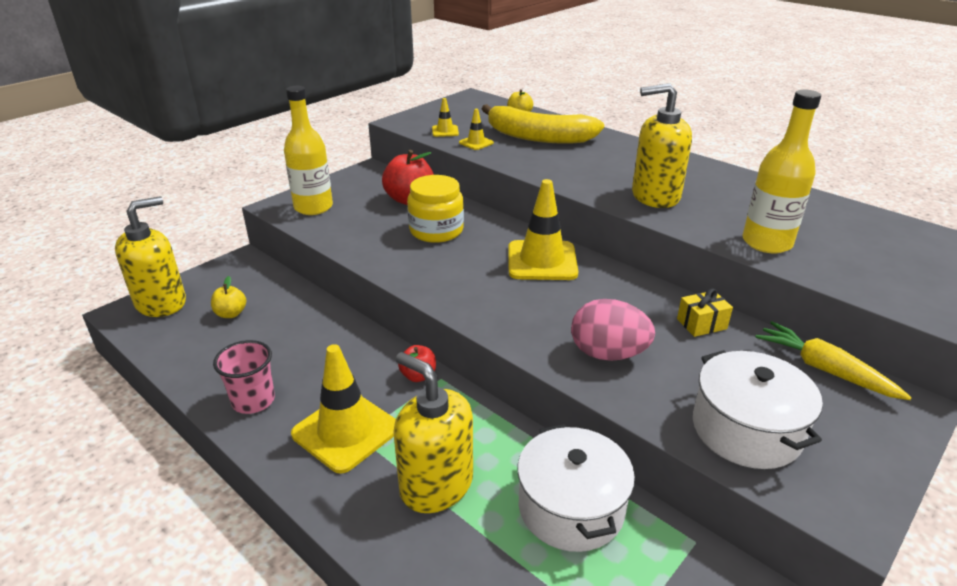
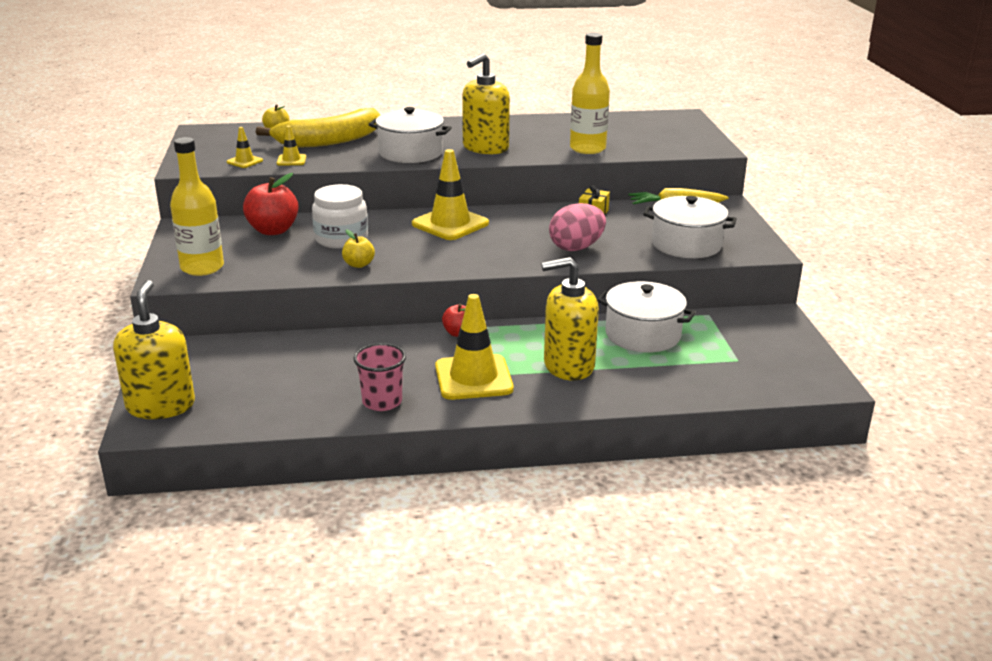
camera: 50 degrees left, 5 degrees down
yellow apple [211,276,246,318] -> yellow apple moved to [342,230,375,268]
yellow jar [407,175,464,243] -> white jar [312,184,368,249]
none -> white pot [369,107,452,163]

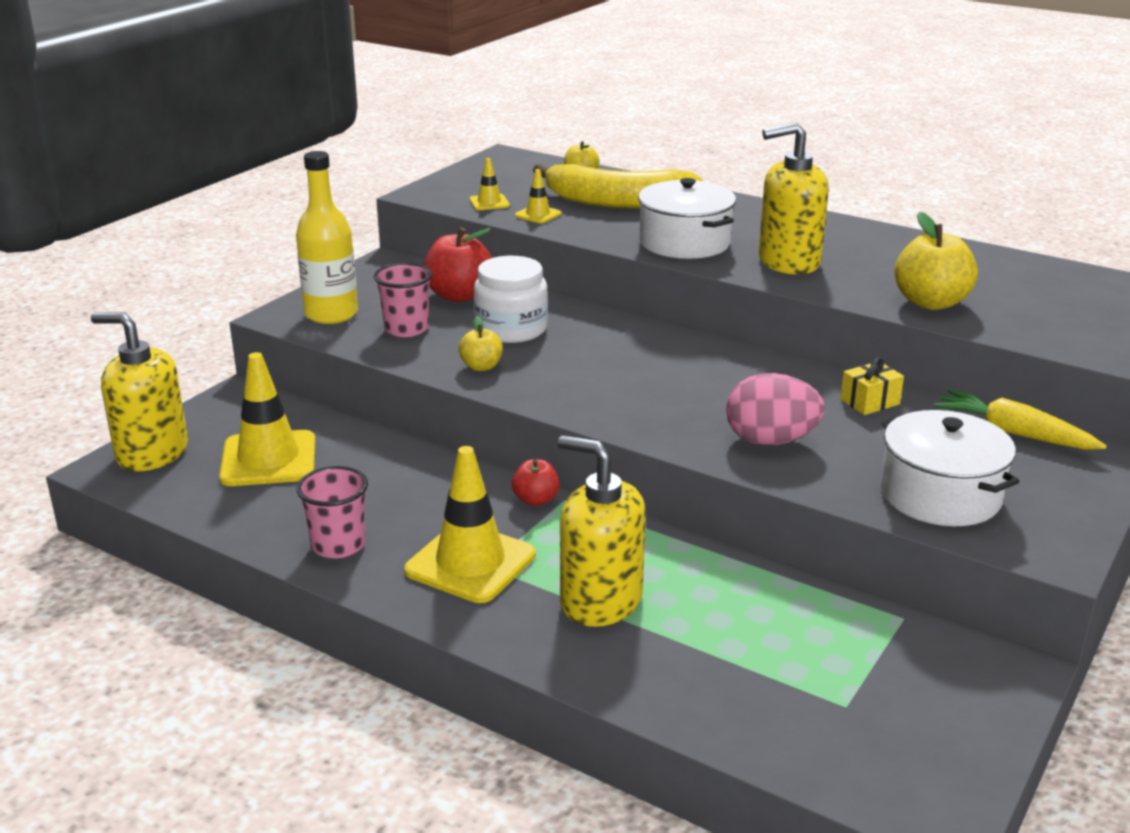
camera: 40 degrees right, 0 degrees up
yellow soap dispenser [113,280,195,419] -> yellow soap dispenser turned 105 degrees counterclockwise [91,312,188,471]
yellow traffic cone [412,149,489,240] -> yellow traffic cone moved to [219,352,315,486]
yellow bottle [570,33,610,154] -> yellow apple [894,212,978,310]
white pot [597,281,696,352] -> none
none -> pink cup [374,263,432,337]

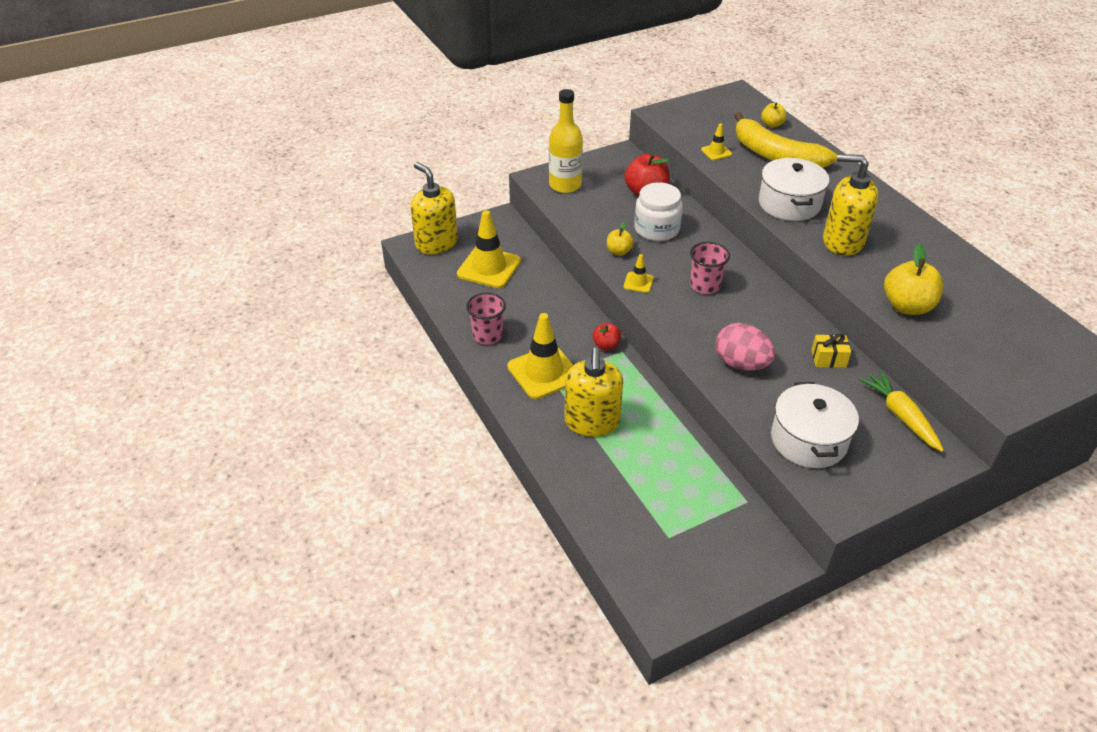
camera: 30 degrees right, 15 degrees up
pink cup [374,263,432,337] -> pink cup moved to [690,242,730,294]
yellow traffic cone [469,158,510,210] -> yellow traffic cone moved to [623,254,654,293]
yellow soap dispenser [558,435,646,627] -> yellow soap dispenser turned 150 degrees counterclockwise [564,348,623,437]

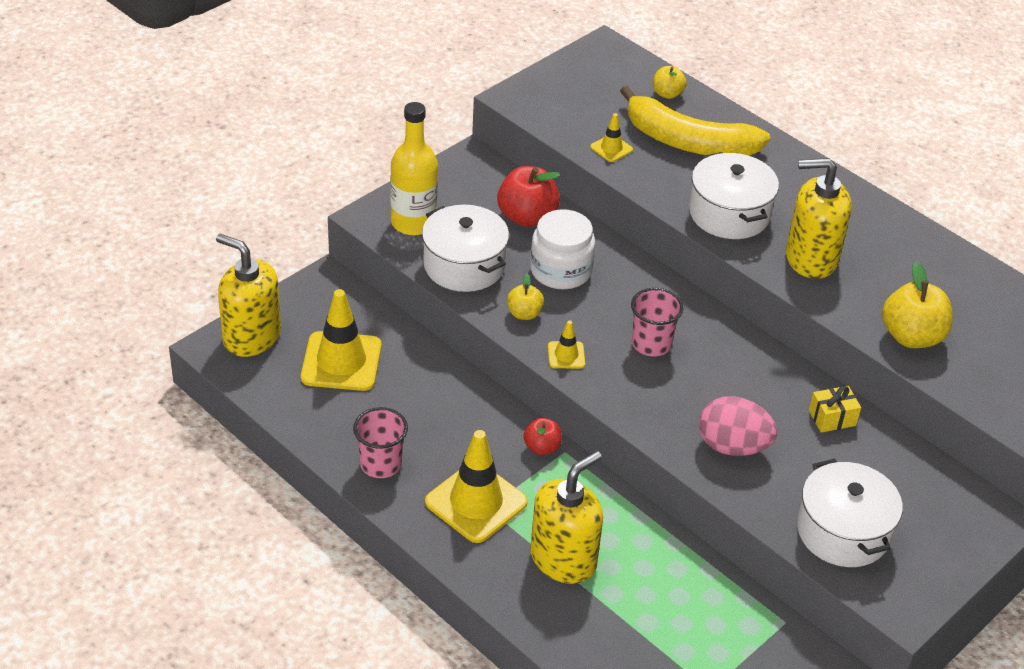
camera: 20 degrees left, 0 degrees up
yellow soap dispenser [564,348,623,437] -> yellow soap dispenser turned 120 degrees counterclockwise [530,451,603,584]
yellow carrot [859,370,944,452] -> none
none -> white pot [422,205,509,292]

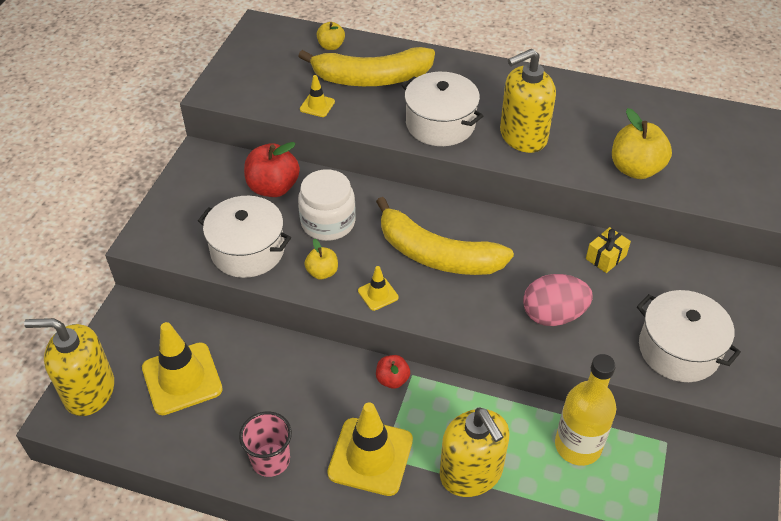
camera: 25 degrees left, 5 degrees up
yellow bottle [390,102,438,235] -> yellow bottle moved to [555,354,616,466]
yellow soap dispenser [530,451,603,584] -> yellow soap dispenser turned 135 degrees clockwise [440,408,510,497]
pink cup [631,288,684,356] -> yellow banana [376,197,514,275]

